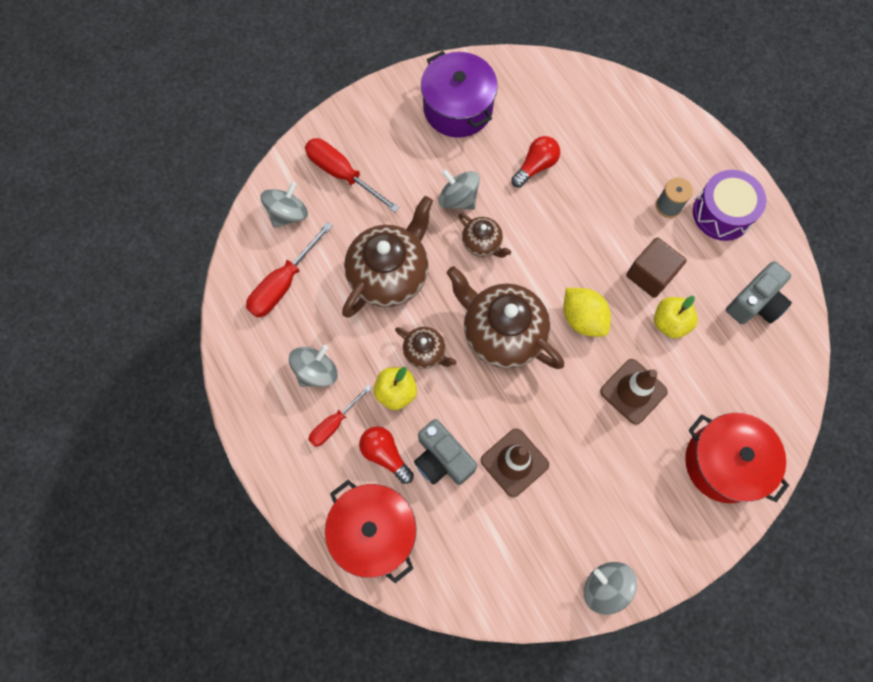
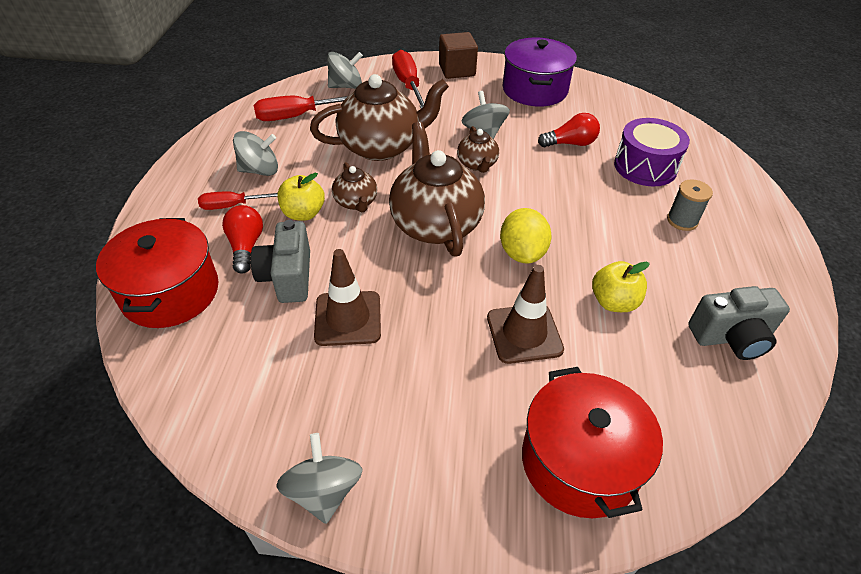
camera: 35 degrees right, 25 degrees down
brown cube [626,237,686,298] -> brown cube moved to [439,32,478,79]
purple drum [693,170,766,241] -> purple drum moved to [614,118,690,186]

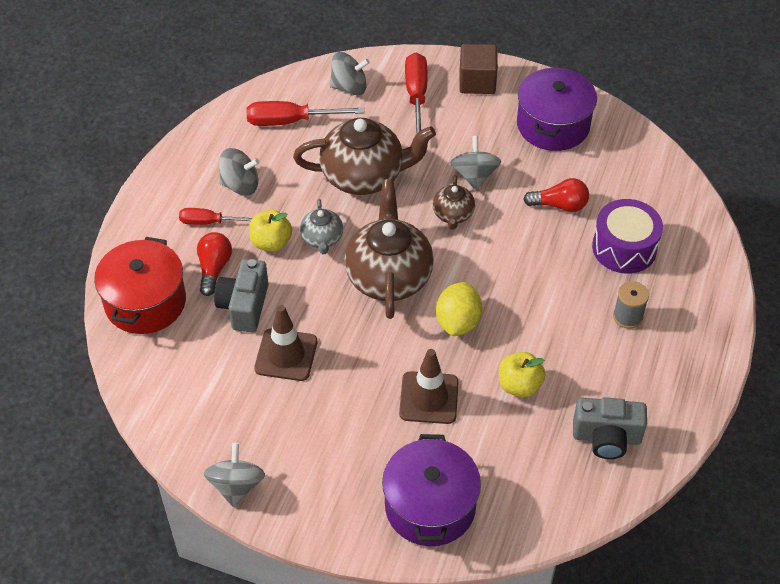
camera: 15 degrees right, 5 degrees up
brown teapot [332,162,377,212] -> grey teapot [300,199,343,254]
red pot [522,367,663,518] -> purple pot [382,434,481,546]

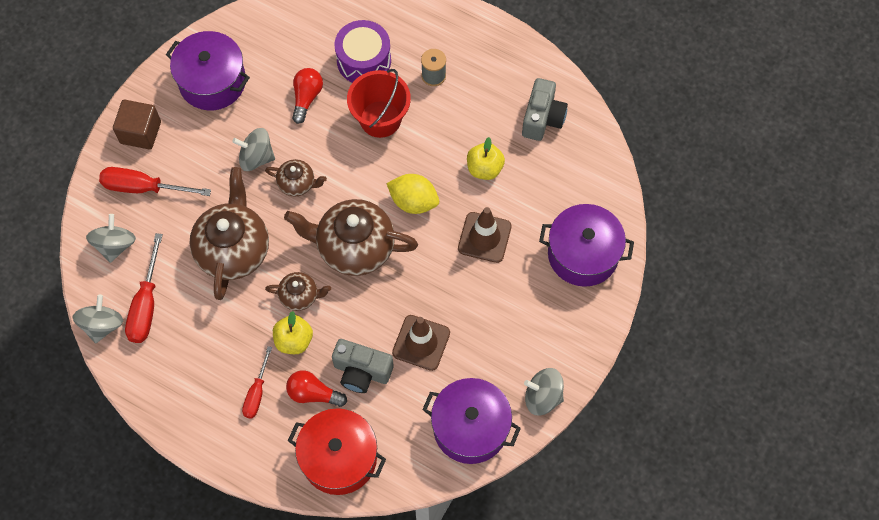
camera: 80 degrees left, 15 degrees up
grey spinning top [219,148,259,196] -> grey spinning top moved to [72,295,123,343]
grey teapot [300,199,343,254] -> brown teapot [265,272,331,311]
none -> red bucket [347,69,411,138]
none -> purple pot [422,378,521,464]

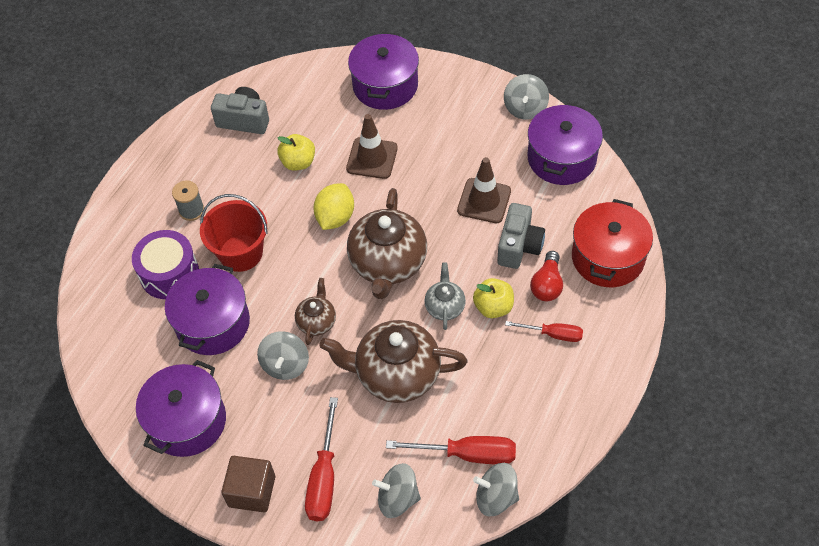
camera: 90 degrees left, 10 degrees down
brown teapot [265,272,331,311] -> grey teapot [424,263,466,330]
red light bulb [292,68,323,124] -> purple pot [165,264,250,355]

